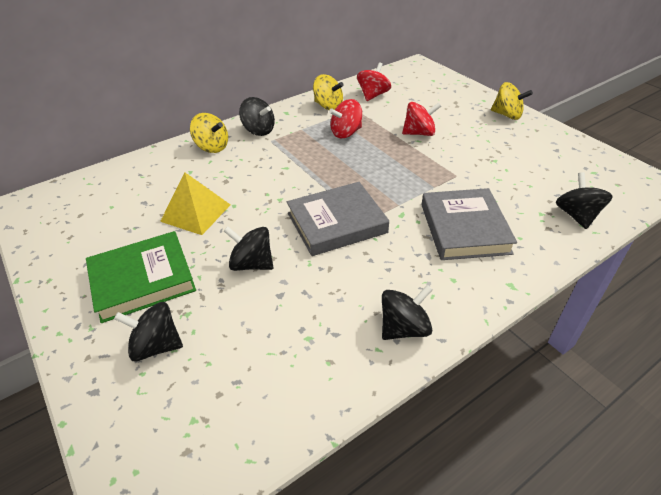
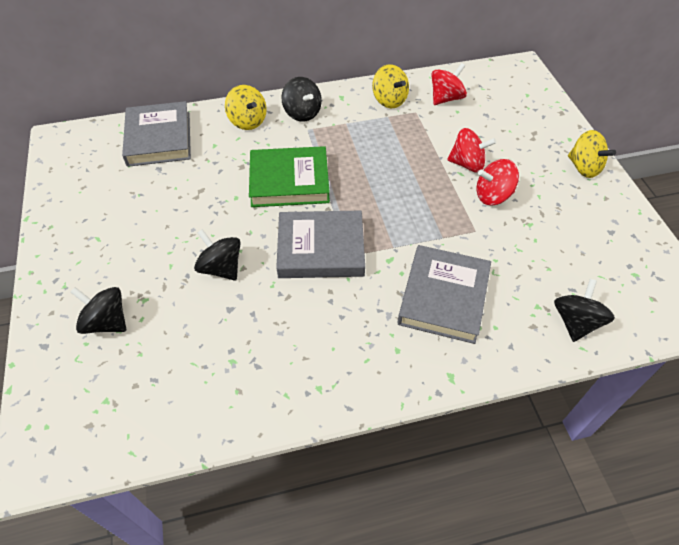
camera: 20 degrees right, 10 degrees up
green book [86,231,196,323] -> green book moved to [249,146,330,207]
yellow pyramid [160,172,230,235] -> none
red spinning top [329,99,362,138] -> red spinning top moved to [477,159,519,205]
black spinning top [382,285,433,340] -> none
none -> grey book [122,101,191,167]

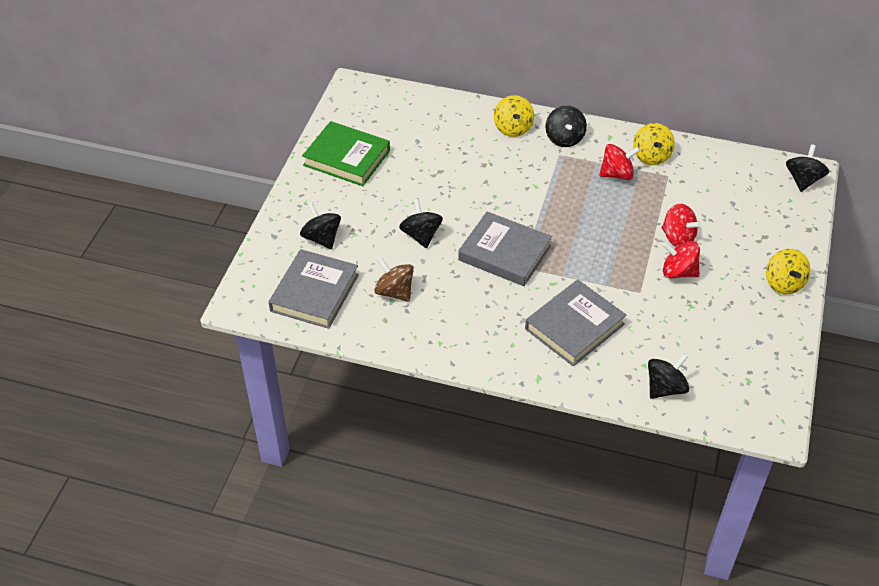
camera: 30 degrees right, 5 degrees down
grey book [122,101,191,167] -> grey book moved to [268,249,359,329]
green book [249,146,330,207] -> green book moved to [302,121,390,186]
red spinning top [431,63,467,105] -> red spinning top moved to [599,144,640,180]
none -> brown spinning top [374,257,414,302]
none -> black spinning top [786,144,829,192]

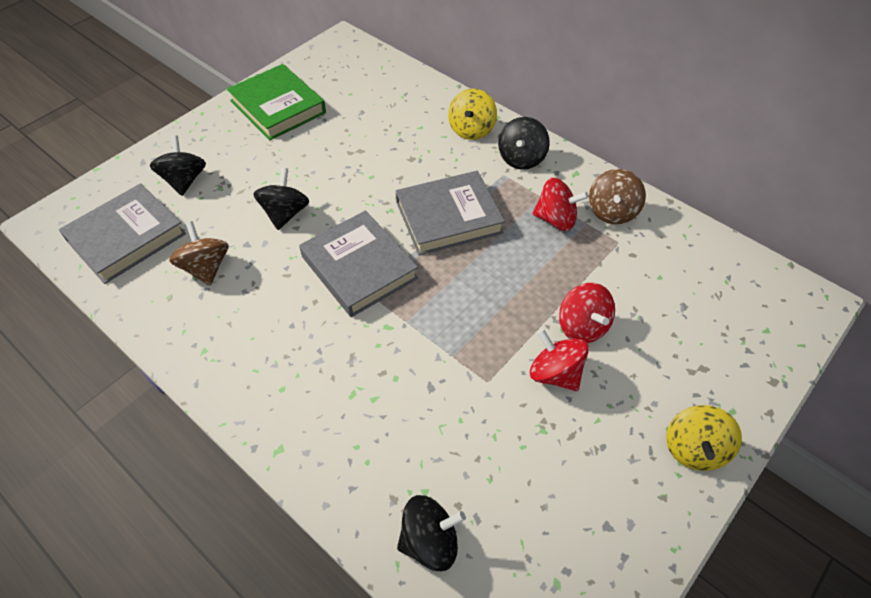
camera: 25 degrees right, 5 degrees up
grey book [525,280,626,366] -> grey book moved to [396,171,505,255]
yellow spinning top [633,123,675,165] -> brown spinning top [589,169,646,224]
black spinning top [786,144,829,192] -> none

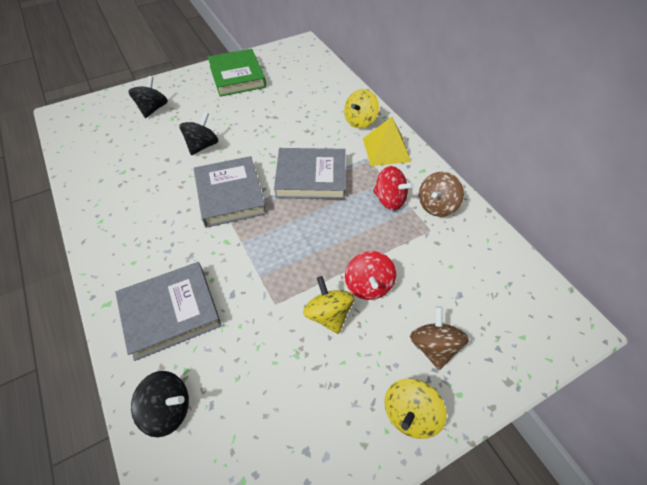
camera: 20 degrees right, 0 degrees up
grey book [59,183,186,284] -> grey book moved to [115,262,222,361]
brown spinning top [169,221,229,286] -> brown spinning top moved to [410,306,469,370]
black spinning top [498,117,550,170] -> yellow pyramid [363,117,411,166]
red spinning top [530,329,589,391] -> yellow spinning top [303,276,354,334]

